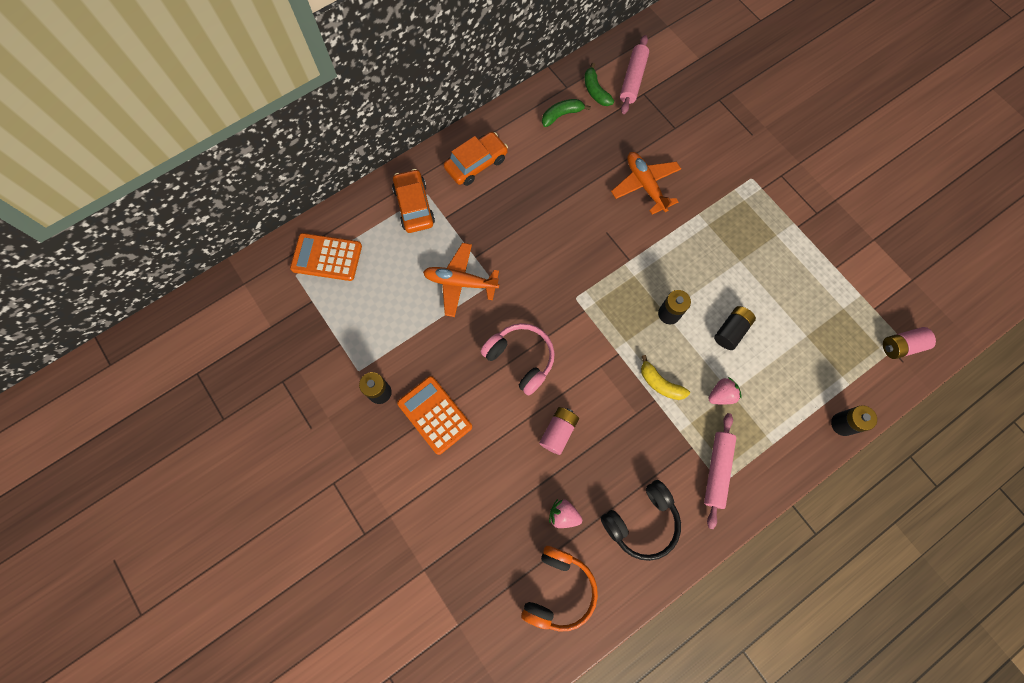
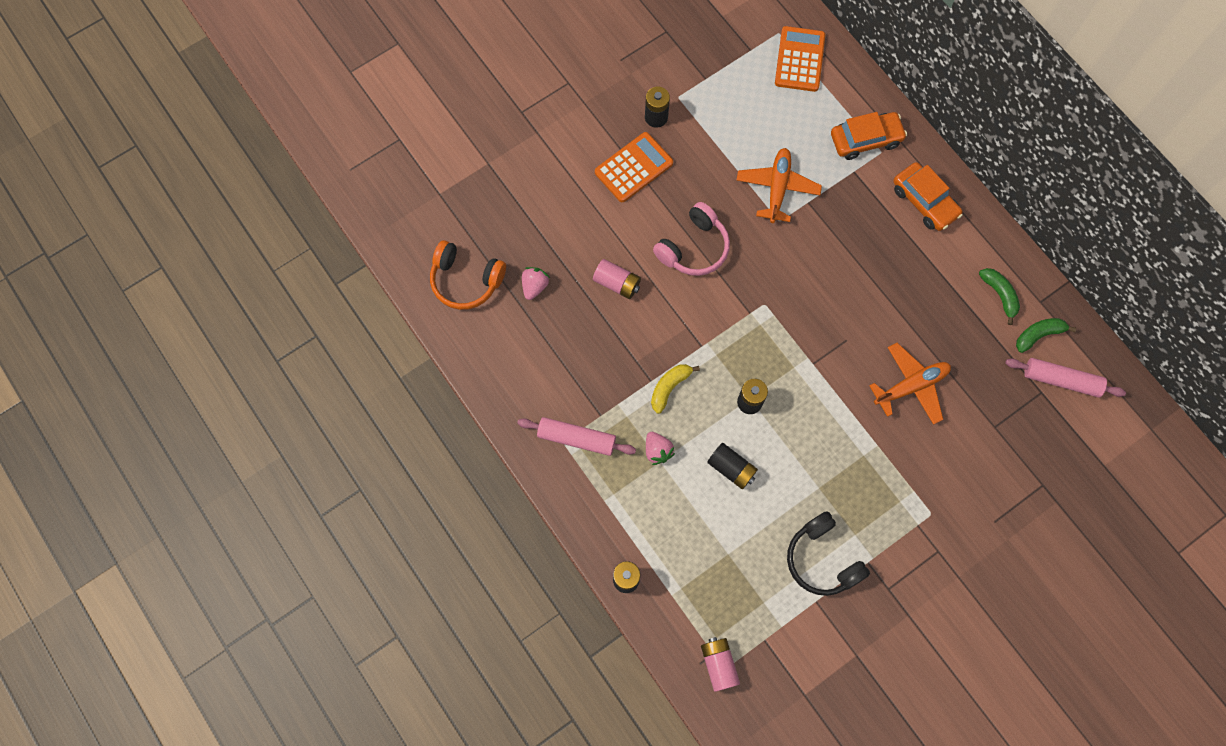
camera: 90 degrees right, 0 degrees up
black headphones [601,480,681,561] -> black headphones moved to [787,511,870,596]

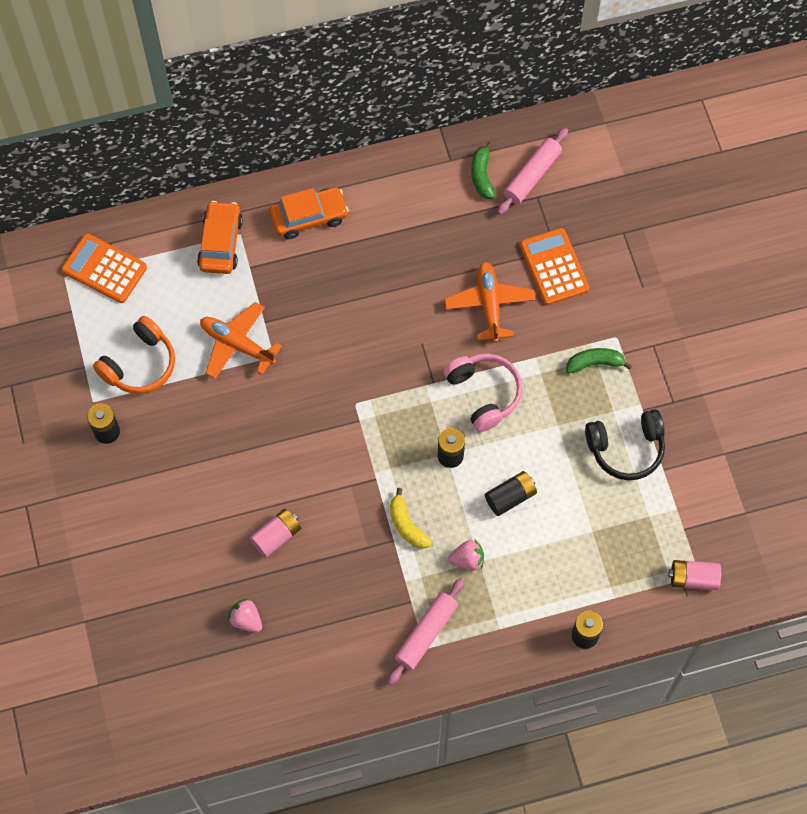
camera: 70 degrees left, 5 degrees down
orange headphones [430,240,506,310] -> orange headphones moved to [93,316,175,394]
orange calculator [595,132,673,202] -> orange calculator moved to [520,228,589,305]
pink headphones [653,202,730,276] -> pink headphones moved to [443,354,522,432]
green banana [979,268,1020,325] -> green banana moved to [566,348,632,374]

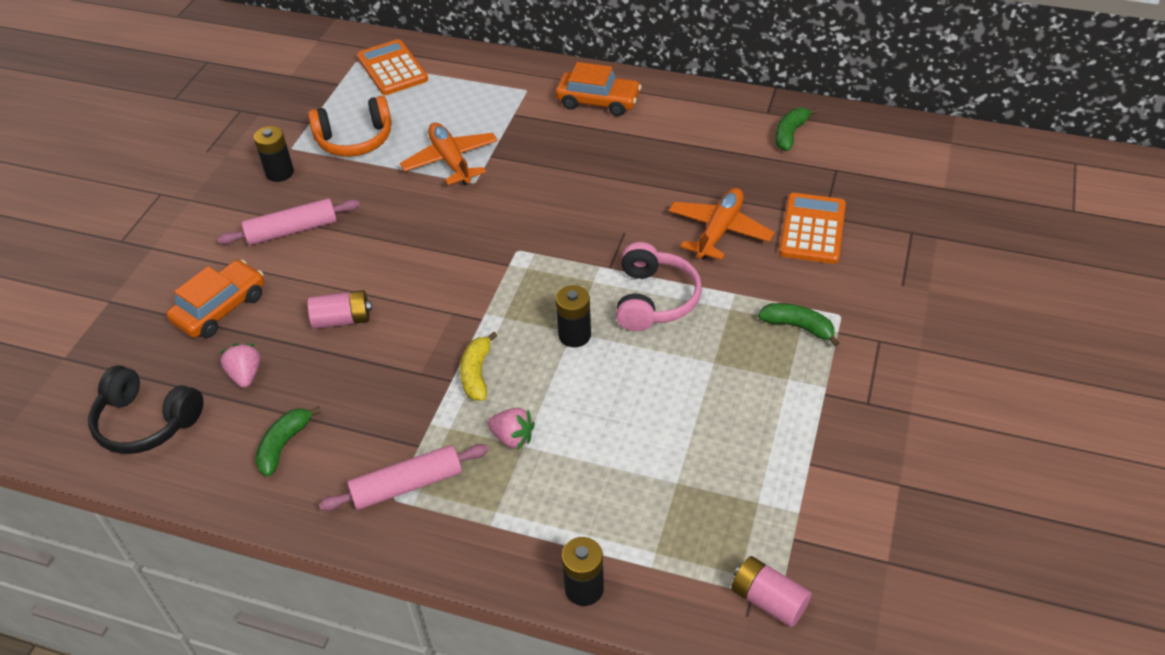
camera: 35 degrees right, 20 degrees down
orange car [197,201,243,274] -> orange car moved to [166,260,264,338]
black battery [485,471,537,516] -> none
pink rolling pin [497,128,568,215] -> pink rolling pin moved to [217,198,360,245]
black headphones [585,409,665,480] -> black headphones moved to [88,365,203,454]
none -> green banana [255,406,321,476]

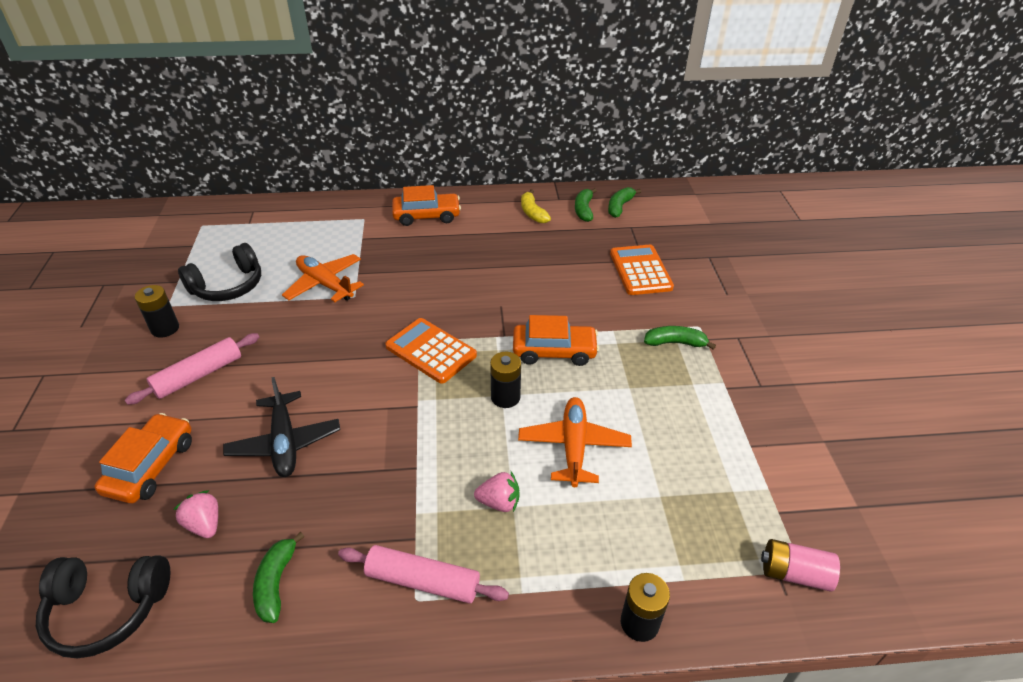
camera: 25 degrees left, 5 degrees down
orange headphones [308,96,392,157] -> black headphones [178,243,261,301]
pink battery [308,290,372,329] -> black plane [223,377,340,477]
pink rolling pin [319,444,489,511] -> pink rolling pin turned 60 degrees clockwise [338,545,509,604]
orange calculator [357,39,428,95] -> orange calculator moved to [385,318,477,384]
yellow banana [460,332,497,401] -> yellow banana moved to [521,189,551,223]
pink headphones [616,242,702,331] -> orange car [513,315,599,366]
orange plane [669,188,775,260] -> orange plane moved to [518,397,632,487]
none -> green banana [608,187,641,218]

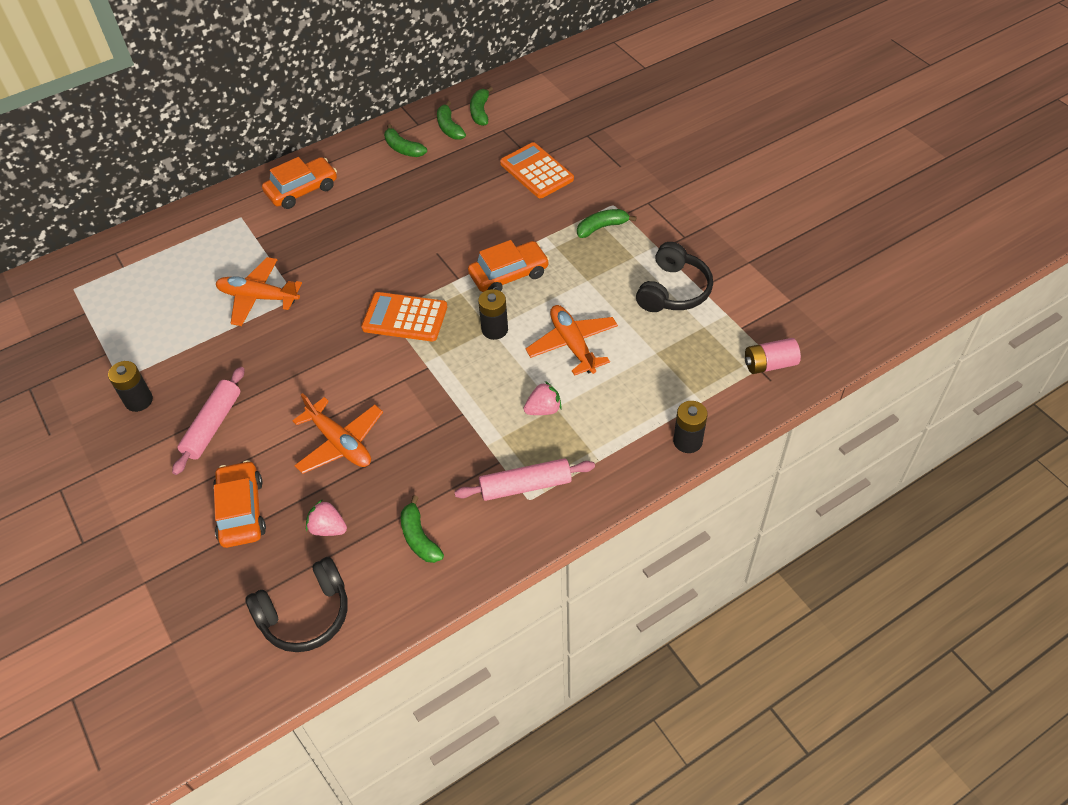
camera: 25 degrees left, 10 degrees up
black headphones [178,243,261,301] -> black headphones moved to [636,242,713,312]
black plane [223,377,340,477] -> orange plane [293,393,383,474]
yellow banana [521,189,551,223] -> green banana [384,124,427,157]

